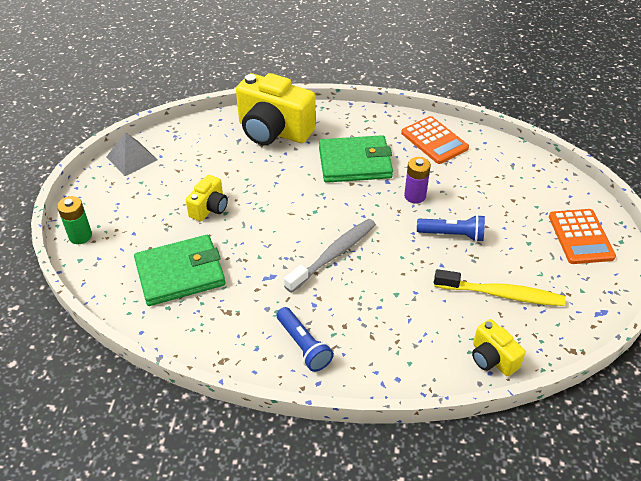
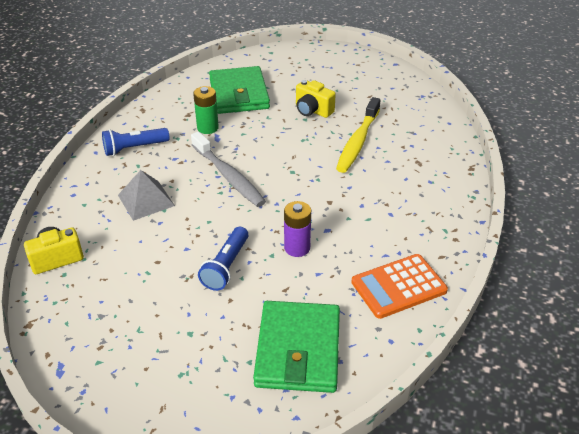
camera: 100 degrees right, 5 degrees down
green battery [57,196,92,244] -> green battery moved to [193,86,219,134]
grey pyramid [107,132,157,176] -> grey pyramid moved to [118,170,175,221]
yellow camera [236,73,316,145] -> none
green wallet [319,135,393,183] -> green wallet moved to [253,301,340,393]
yellow toothbrush [434,269,565,306] -> yellow toothbrush moved to [336,97,380,173]
orange calculator [549,209,616,264] -> none

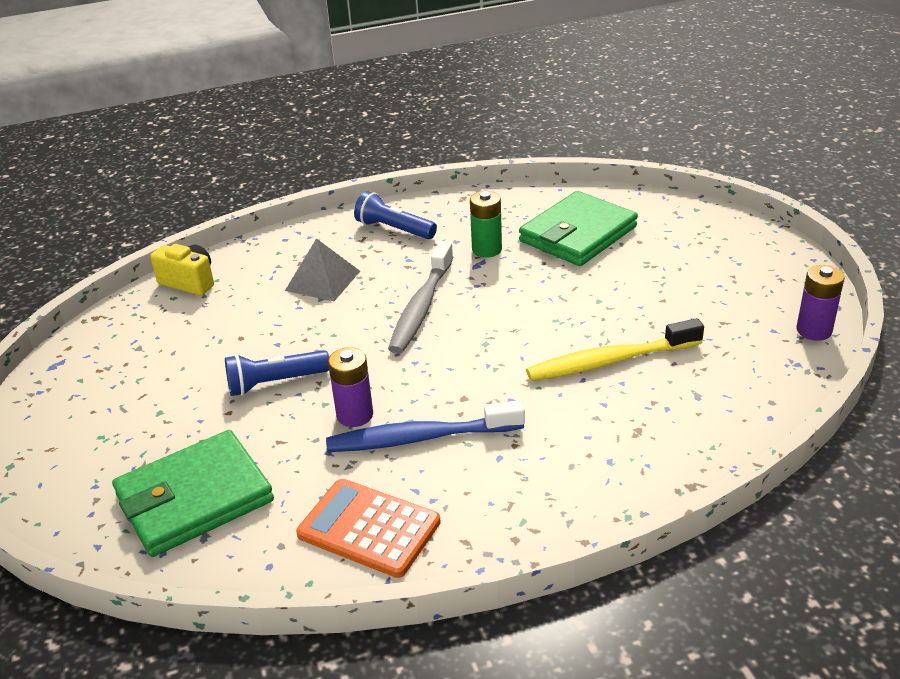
camera: 55 degrees right, 5 degrees down
yellow camera [296,80,336,118] -> none
none -> blue toothbrush [326,400,525,452]
none -> purple battery [796,265,844,341]

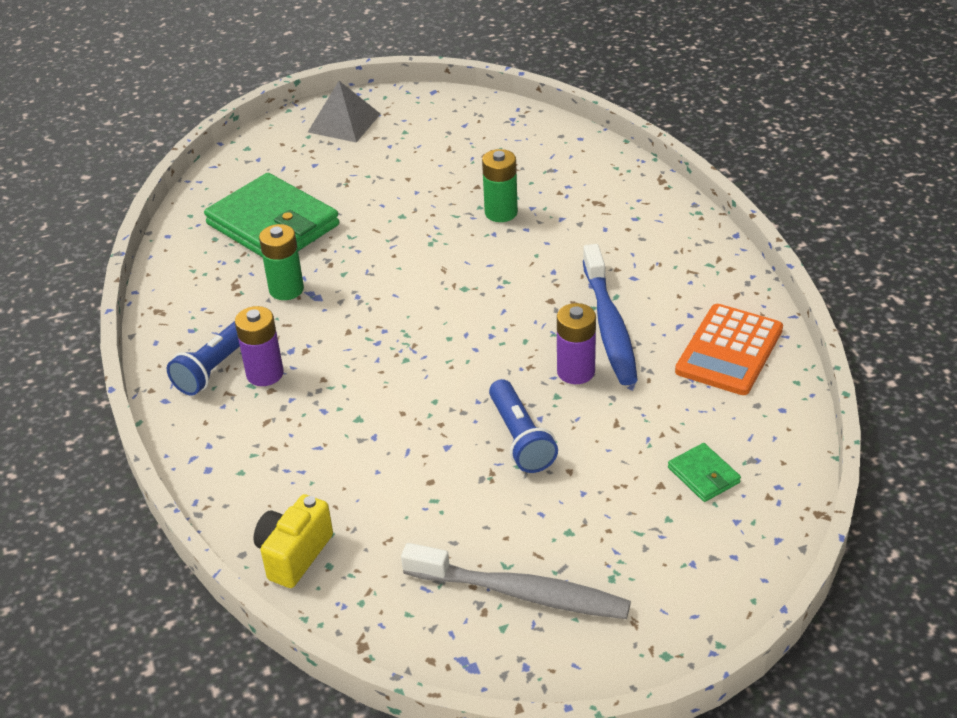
camera: 90 degrees left, 5 degrees up
green wallet [112,430,274,557] -> green wallet [668,443,741,502], size x0.44
grey pyramid [285,238,360,301] -> grey pyramid moved to [308,81,380,143]
grey toothbrush [388,241,453,354] -> grey toothbrush moved to [401,543,631,619]
yellow toothbrush [526,318,704,381] -> green battery [482,149,518,222]
purple battery [796,265,844,341] -> purple battery moved to [235,306,284,386]

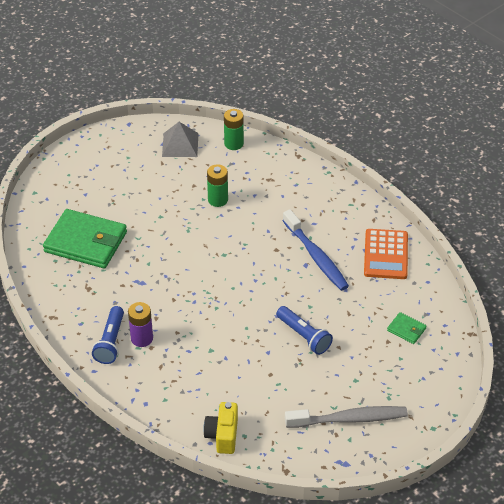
camera: 25 degrees left, 5 degrees up
green battery [259,224,304,300] -> green battery moved to [224,109,244,150]
grey pyramid [308,81,380,143] -> grey pyramid moved to [162,122,199,157]
purple battery [557,303,596,384] -> none

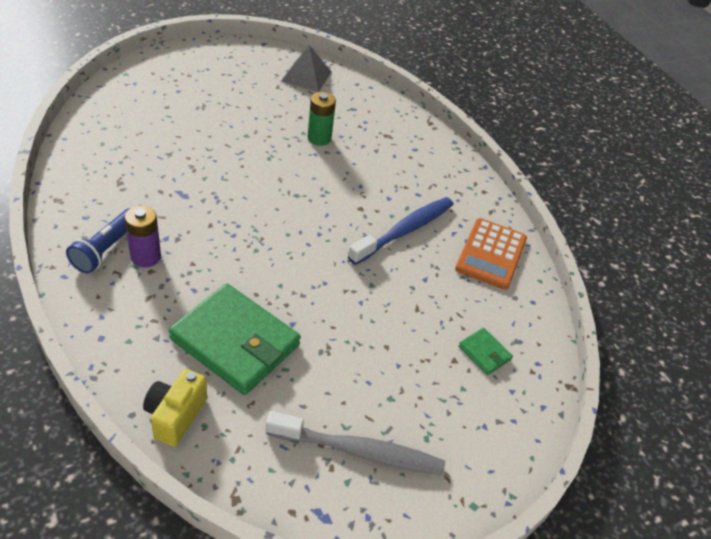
camera: 10 degrees right, 0 degrees up
green wallet [43,209,127,269] -> green wallet moved to [169,284,301,395]
green battery [224,109,244,150] -> none
blue flashlight [276,306,333,355] -> none
blue toothbrush [283,209,349,291] -> blue toothbrush turned 120 degrees counterclockwise [348,197,454,265]

